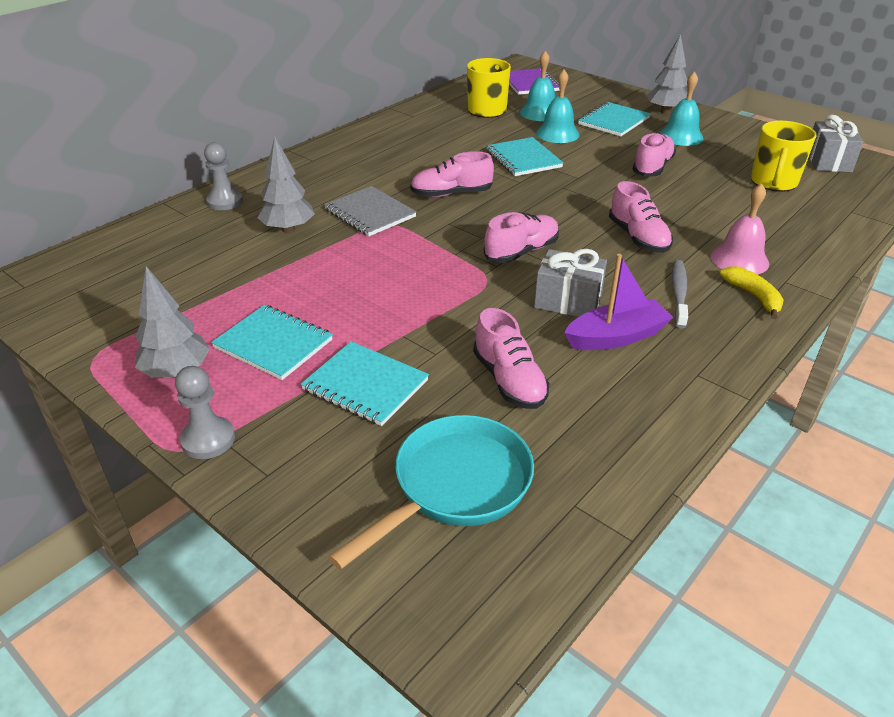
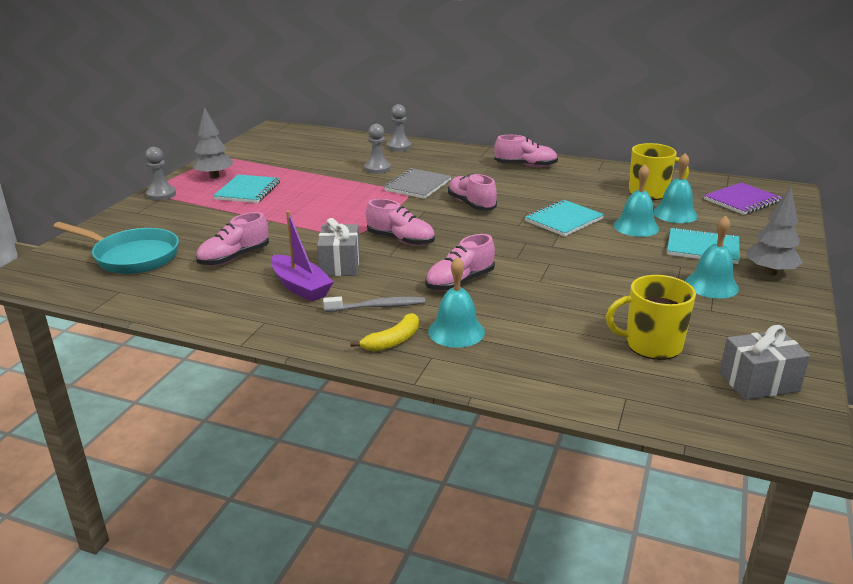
camera: 70 degrees right, 10 degrees down
grey tree [258,137,315,233] -> grey pawn [364,124,391,174]
turquoise notebook [301,341,429,426] -> none
pink shoe [632,132,676,176] -> pink shoe moved to [494,135,558,168]
pink bell [711,183,769,275] -> turquoise bell [428,257,485,348]

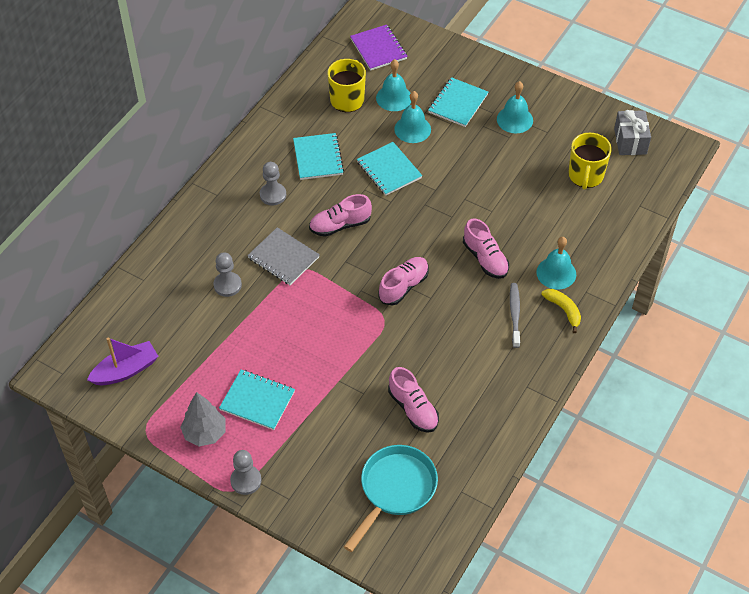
camera: 80 degrees left, 25 degrees up
purple boat [271,211,334,302] -> purple boat moved to [87,337,159,385]
grey gift [317,218,360,276] -> none
grey pawn [387,104,412,151] -> grey pawn moved to [260,162,286,205]
pink shoe [494,135,558,168] -> none
grey tree [746,187,803,275] -> none
none -> turquoise notebook [293,133,344,180]

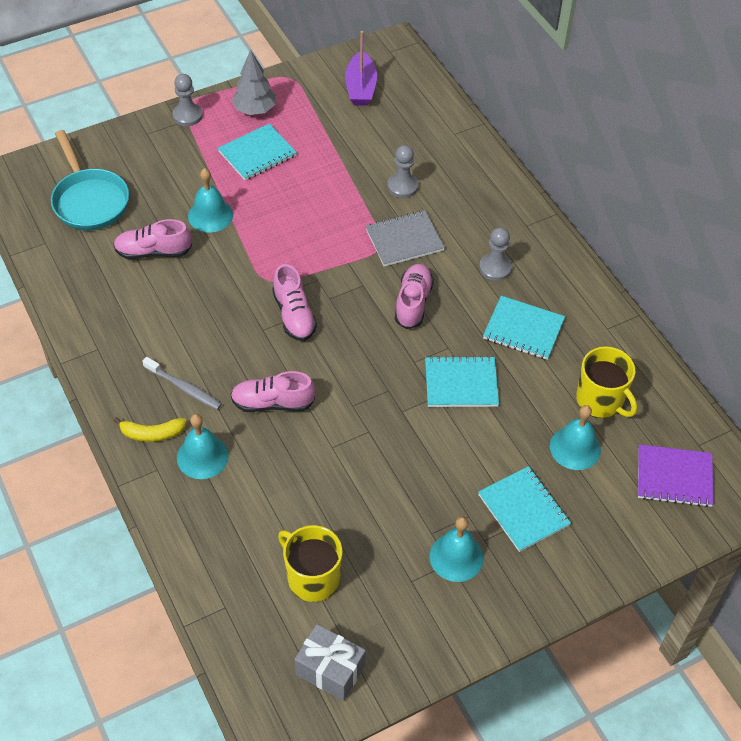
camera: 120 degrees right, 0 degrees up
turquoise bell [394,91,431,143] -> turquoise bell moved to [188,168,233,233]

